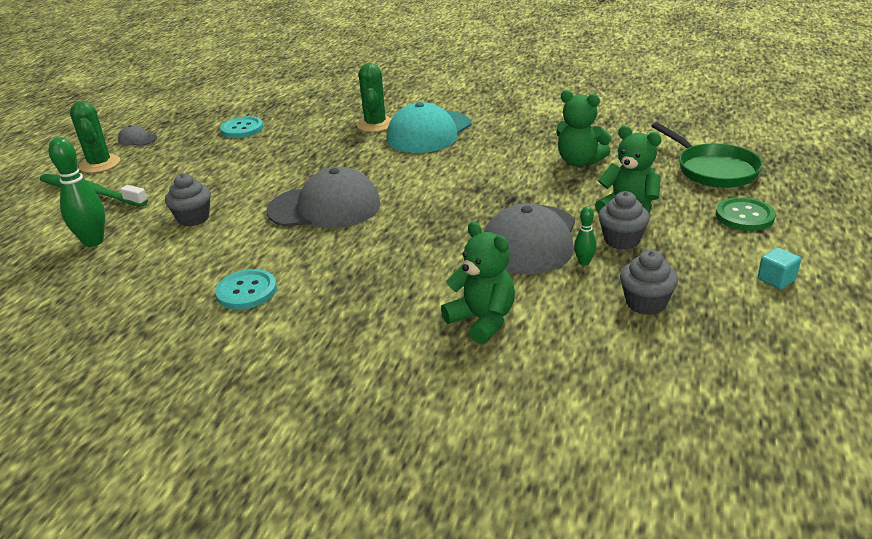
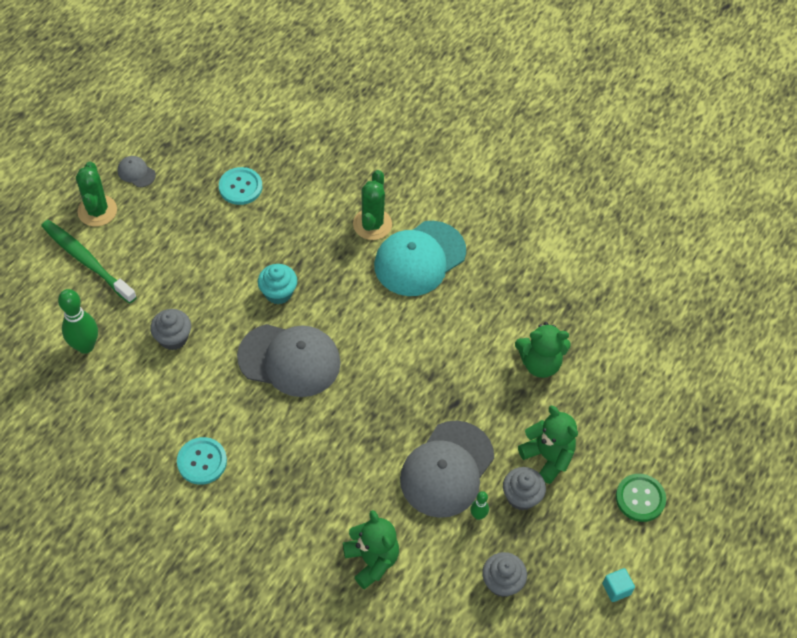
camera: 10 degrees right, 25 degrees up
green teddy bear [556,90,612,167] -> green teddy bear turned 45 degrees counterclockwise [515,322,571,378]
green pan [652,122,763,188] -> none
none -> turquoise cupcake [258,264,297,304]

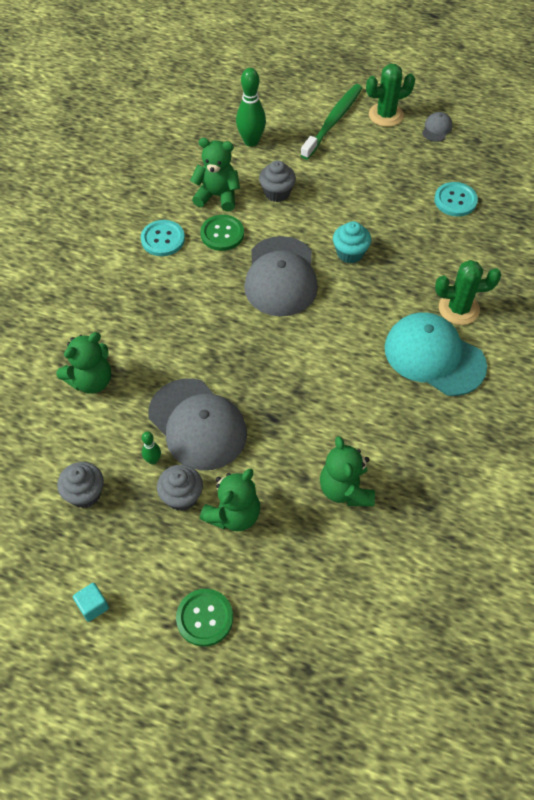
camera: 80 degrees right, 0 degrees up
grey cap [400,421,494,518] -> grey cap turned 150 degrees counterclockwise [148,378,247,470]
none -> green teddy bear [190,138,240,212]
none -> green button [200,215,244,251]

